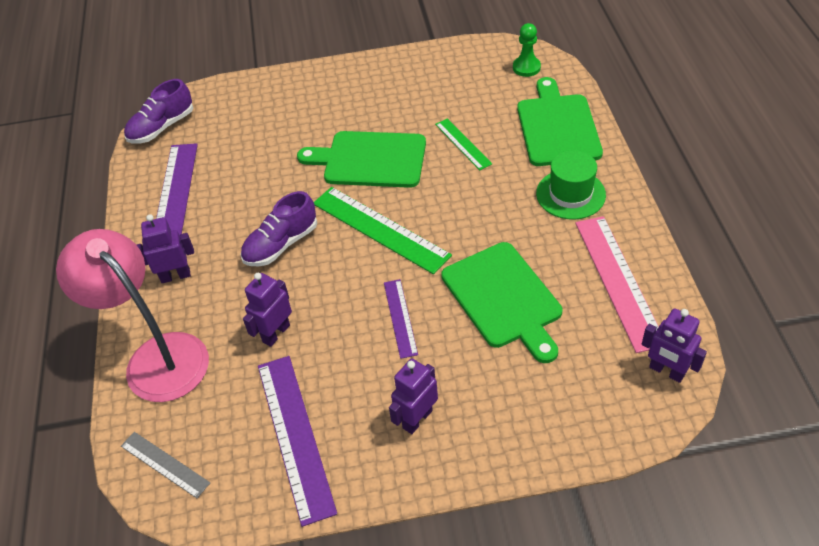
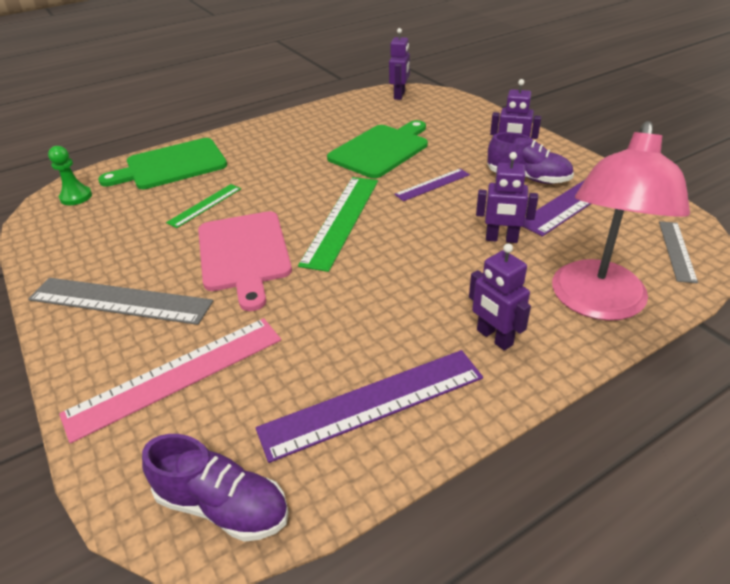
camera: 115 degrees left, 10 degrees down
purple shoe [240,191,317,266] -> purple shoe moved to [487,132,574,184]
green cutting board [297,131,426,188] -> pink cutting board [198,211,292,311]
green hat [536,150,606,220] -> none
pink ruler [575,216,659,353] -> pink ruler moved to [59,318,281,443]
none -> grey ruler [28,278,213,325]

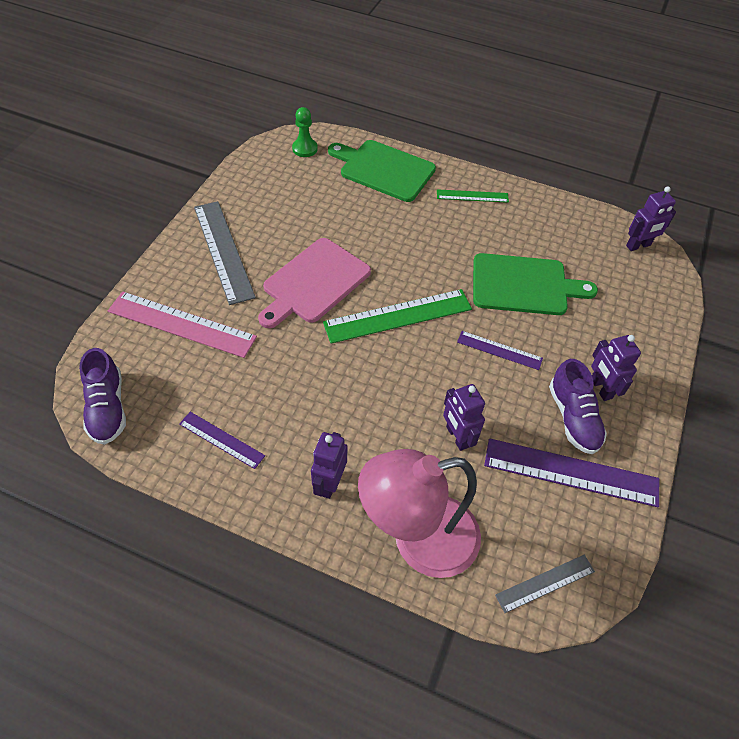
camera: 50 degrees right, 15 degrees up
green ruler [166,184,241,228] -> green ruler moved to [437,189,509,203]
purple ruler [256,350,483,463] -> purple ruler [179,412,265,469], size x0.55

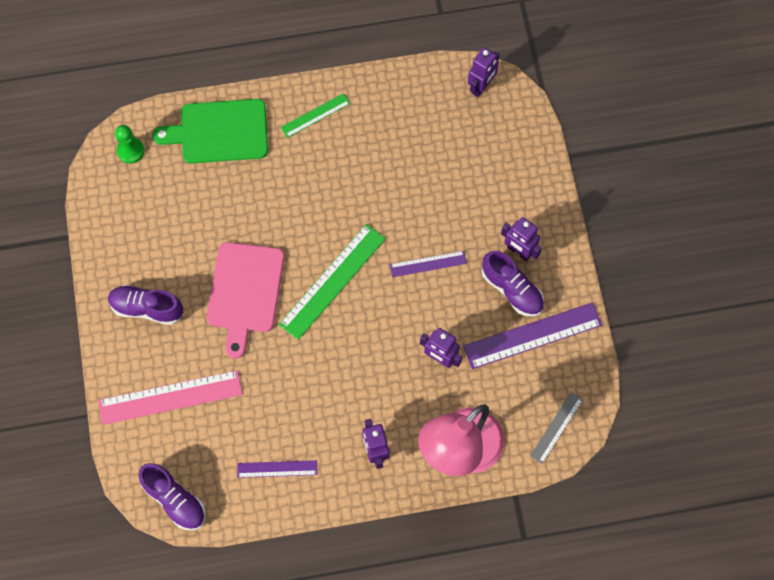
camera: 30 degrees left, 15 degrees up
grey ruler [194,201,256,305] -> purple shoe [108,285,184,325]
green cutting board [473,253,598,315] -> none

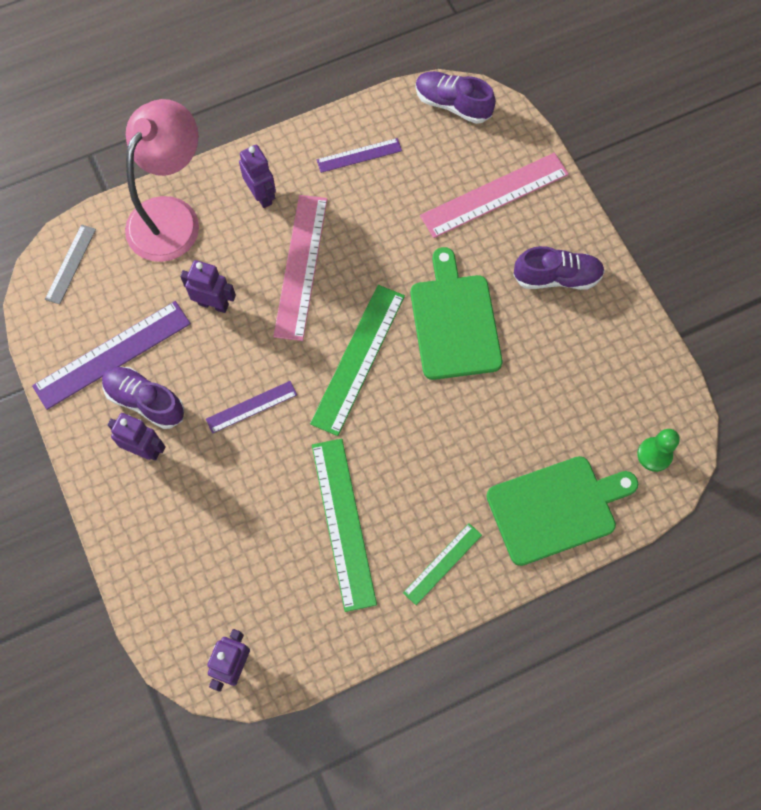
camera: 165 degrees right, 0 degrees up
pink cutting board [207,242,284,359] -> green cutting board [410,247,502,380]
none -> pink ruler [273,195,328,341]
none -> green ruler [312,439,377,612]

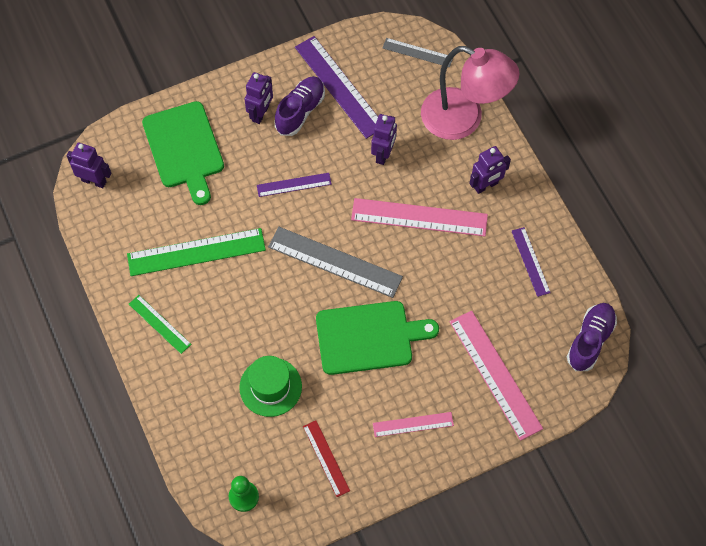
camera: 90 degrees right, 5 degrees down
purple ruler [206,381,297,434] -> purple ruler turned 75 degrees counterclockwise [257,173,332,197]
green ruler [310,285,405,436] -> grey ruler [268,227,403,298]
green cutting board [487,456,638,566] -> green cutting board moved to [142,101,224,205]
purple shoe [513,246,605,290] -> pink ruler [373,412,454,437]
none -> green hat [239,356,302,417]
none -> red ruler [303,421,350,497]

